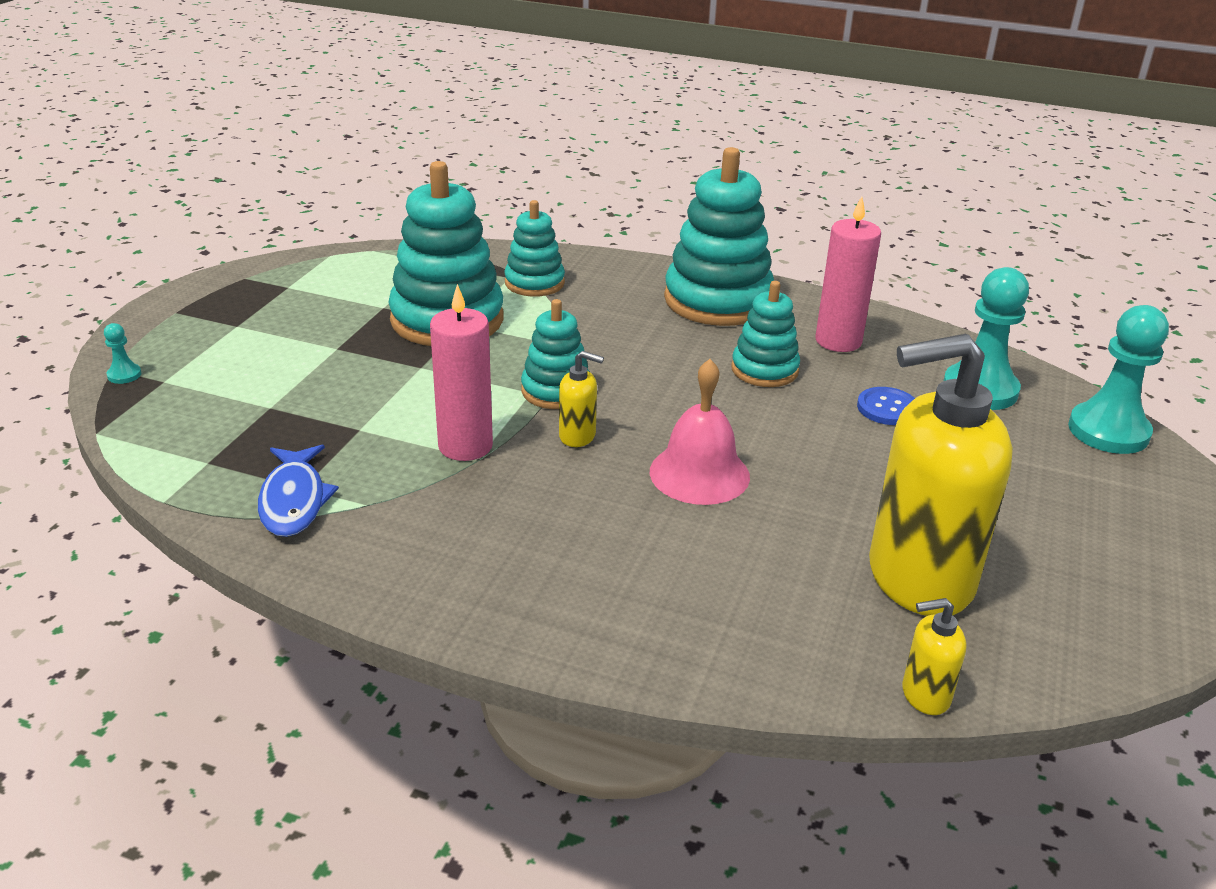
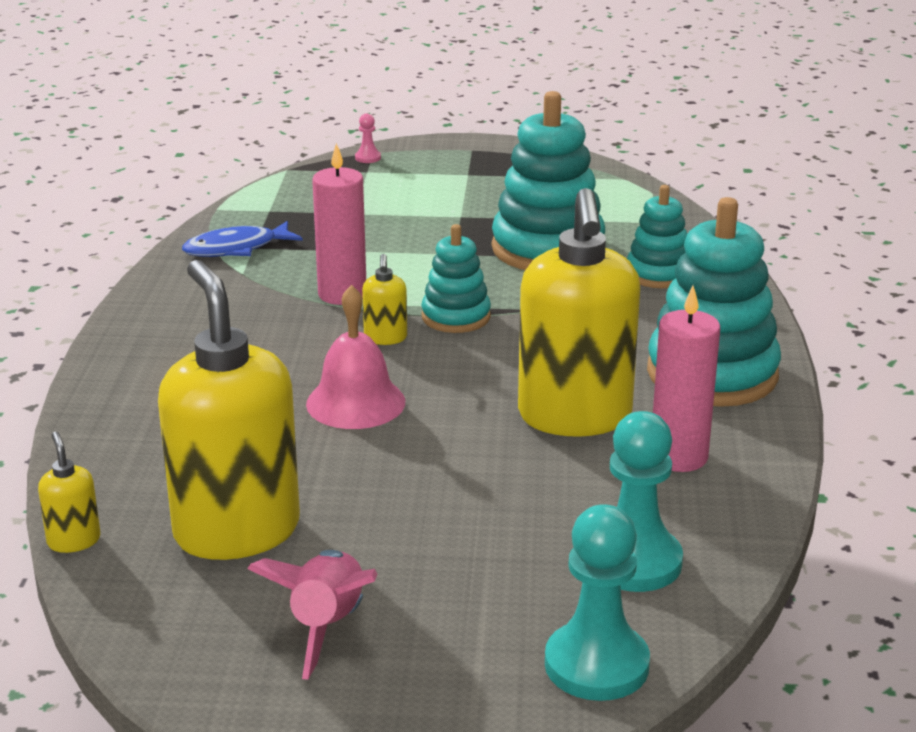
camera: 75 degrees right, 5 degrees down
turquoise pawn [104,323,141,384] -> pink pawn [355,113,381,163]
turquoise stacking toy [731,281,800,387] -> yellow soap dispenser [518,188,640,437]
blue button [857,387,915,425] -> none
none -> pink rocket [247,550,378,680]

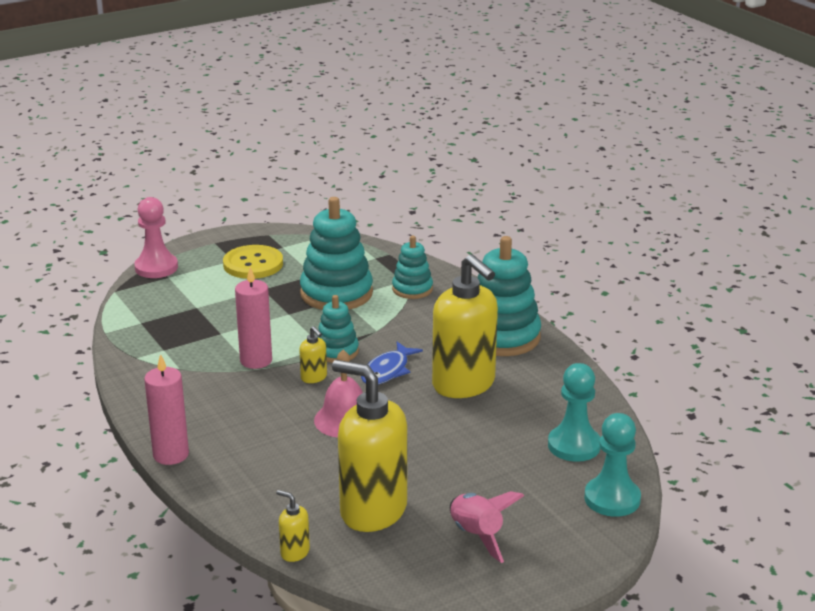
camera: 35 degrees left, 0 degrees up
blue fish [182,221,303,257] -> blue fish moved to [361,342,423,385]
pink pawn [355,113,381,163] -> pink pawn [134,197,178,278], size x2.34
pink candle [653,286,720,472] -> pink candle moved to [144,354,189,465]
none -> yellow button [223,245,283,279]

